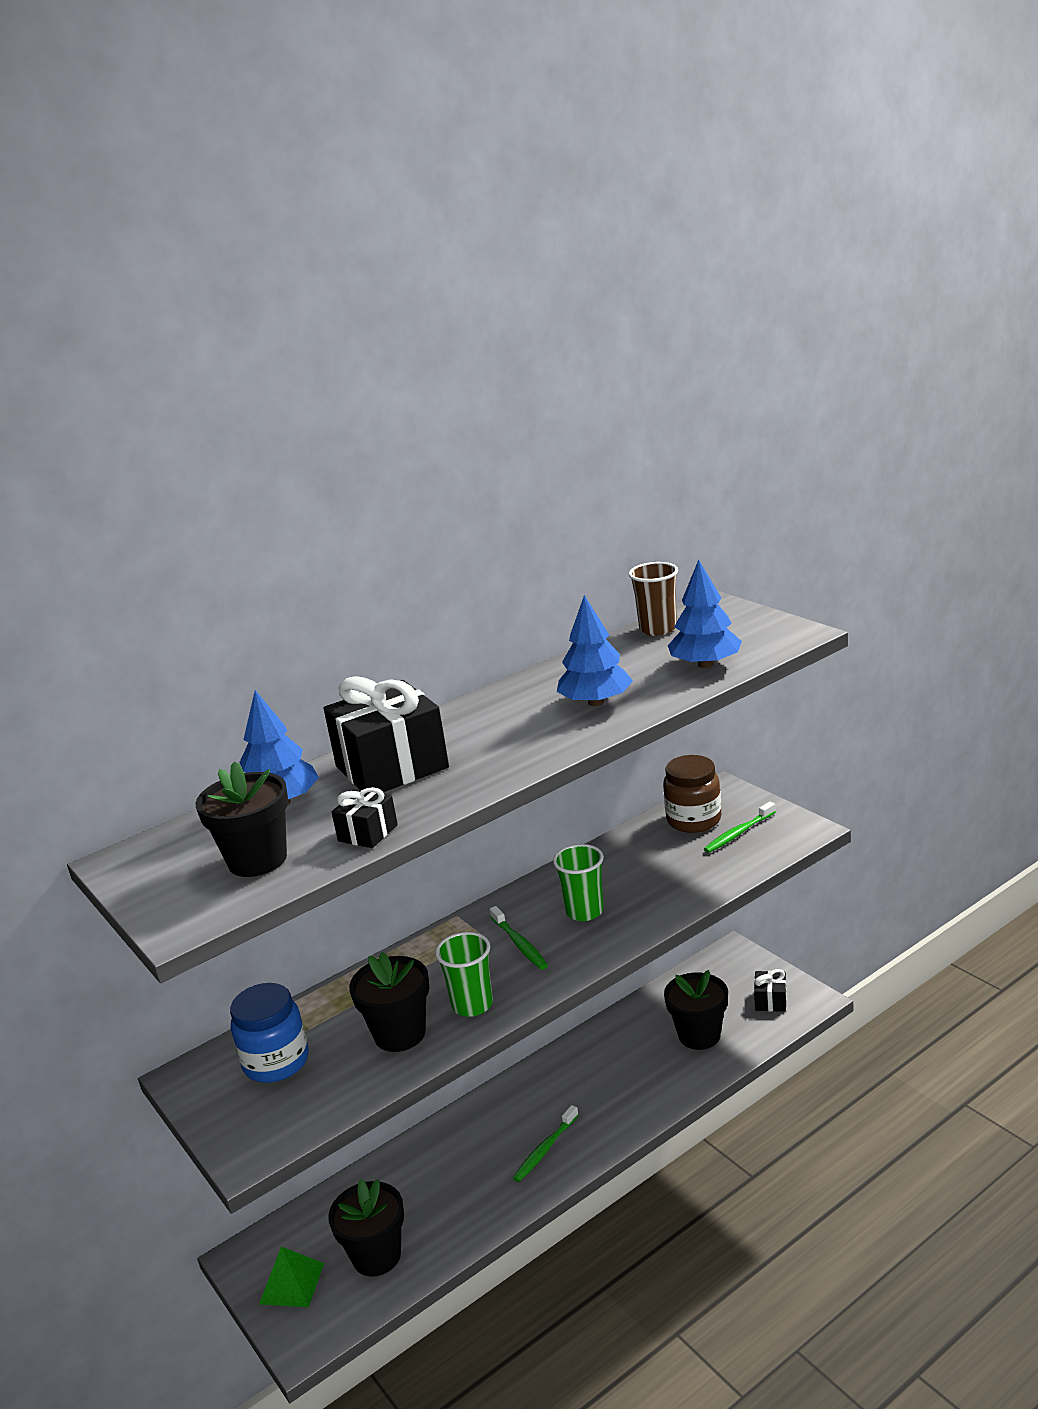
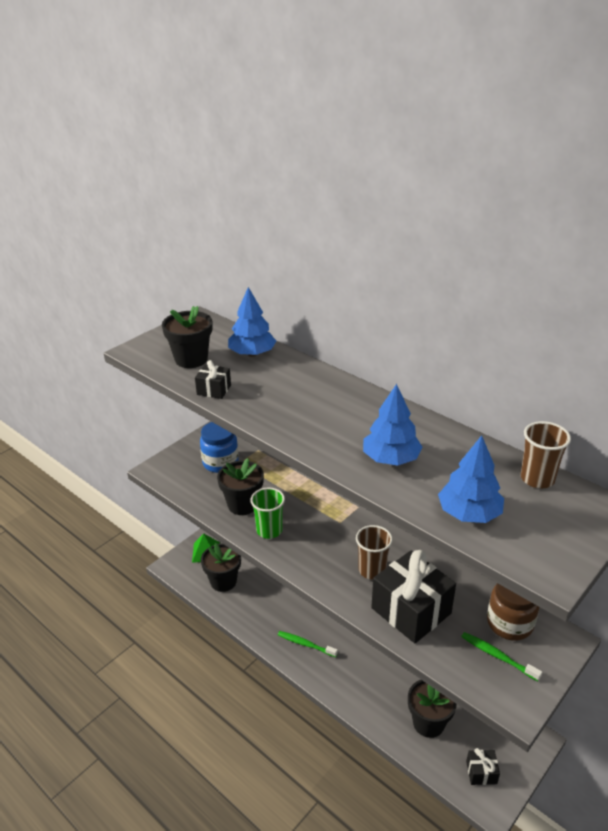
camera: 75 degrees right, 10 degrees up
black gift [324,676,449,792] -> black gift moved to [371,550,456,643]
green toothbrush [490,906,548,970] -> none
green cup [553,844,604,921] -> brown cup [356,525,393,580]

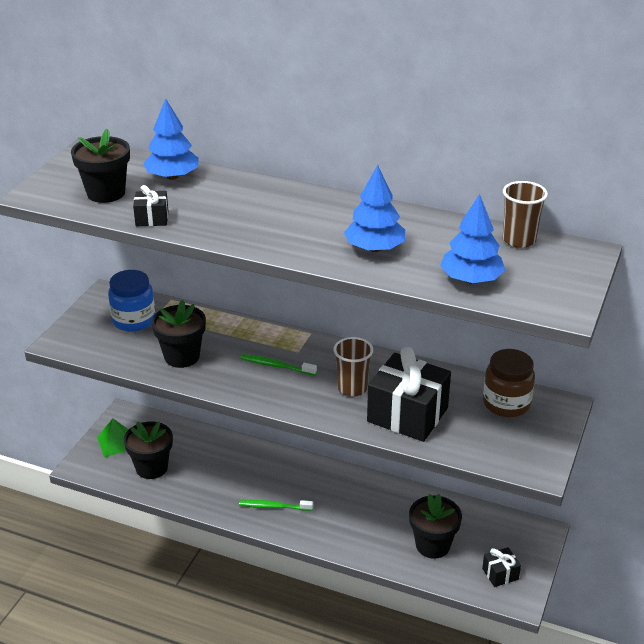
camera: 20 degrees left, 0 degrees up
green cup [250,487,285,539] -> none
green toothbrush [461,632,542,681] -> green toothbrush moved to [240,354,317,376]

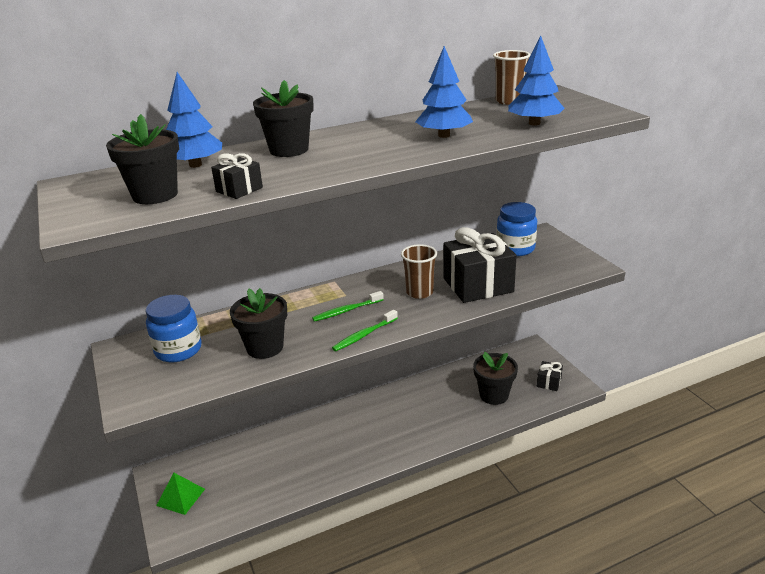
camera: 45 degrees left, 5 degrees down
black flower pot [124,421,173,479] -> black flower pot moved to [253,80,314,157]
green toothbrush [239,500,313,511] -> green toothbrush moved to [332,310,398,351]
brown jar [483,349,535,417] -> blue jar [496,202,537,256]

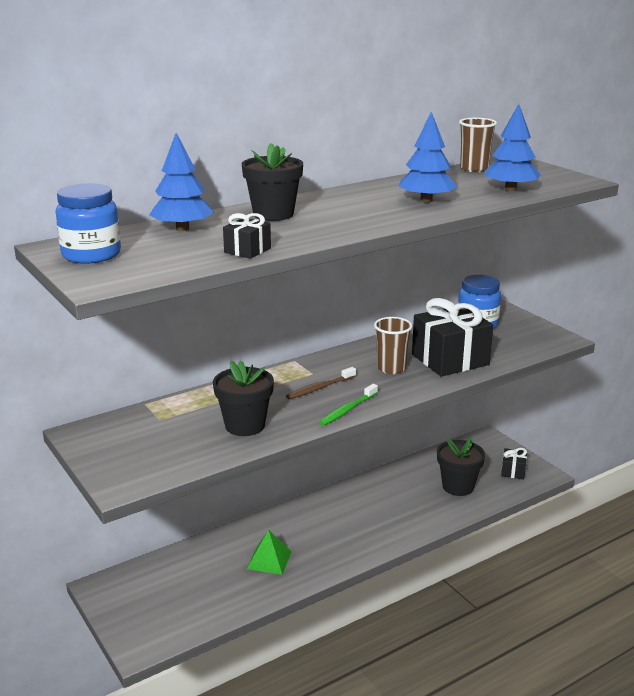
camera: 10 degrees left, 5 degrees down
black flower pot [106,114,179,204] -> none
blue jar [146,295,202,362] -> blue jar moved to [56,183,121,264]
green pyramid [156,473,205,515] -> green pyramid moved to [247,530,292,575]
green toothbrush [312,291,384,322] -> brown toothbrush [286,367,356,399]

